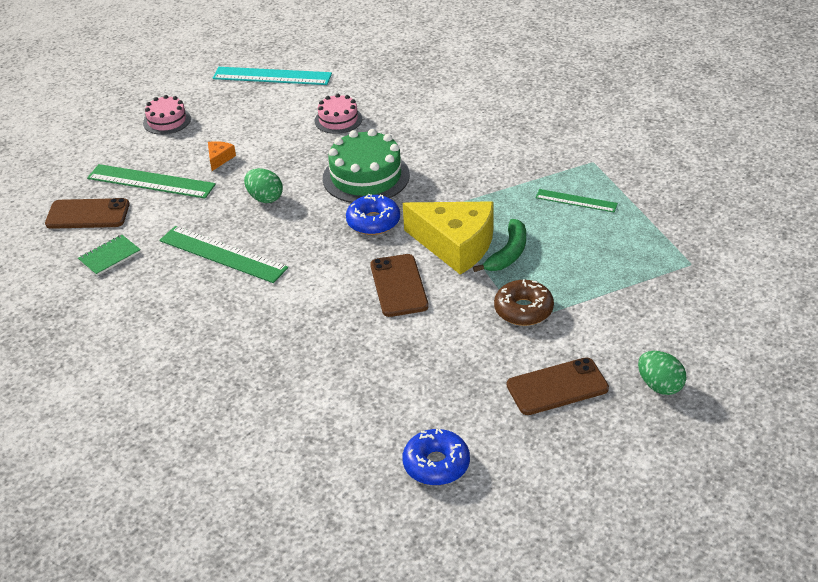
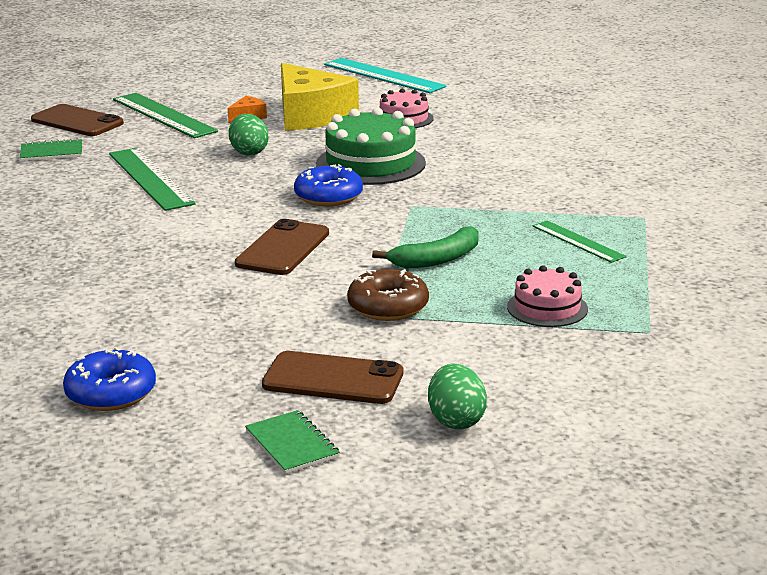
camera: 30 degrees right, 15 degrees down
pink cake [143,95,191,135] -> pink cake moved to [507,265,588,327]
yellow cheese [403,201,493,275] -> yellow cheese moved to [281,63,359,131]
none -> green notebook [245,410,340,474]

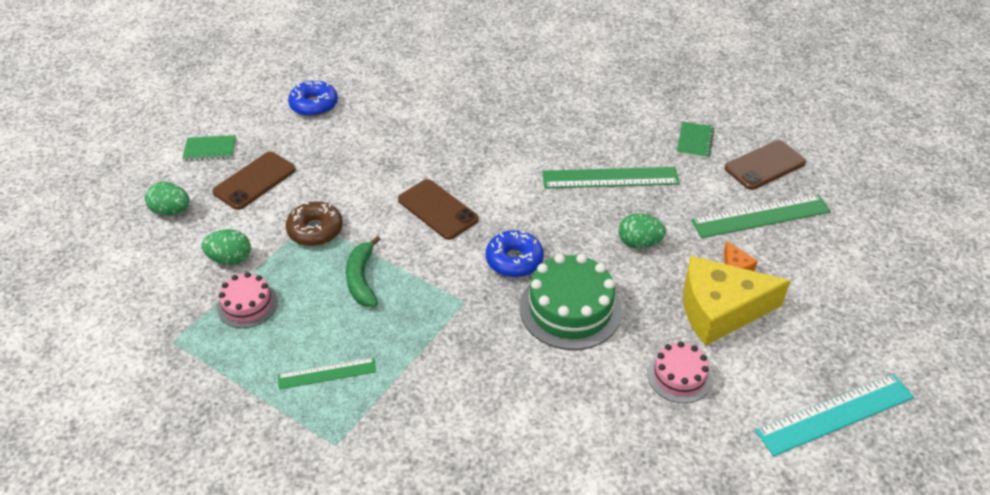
camera: 115 degrees right, 20 degrees up
none -> green egg [201,229,251,265]

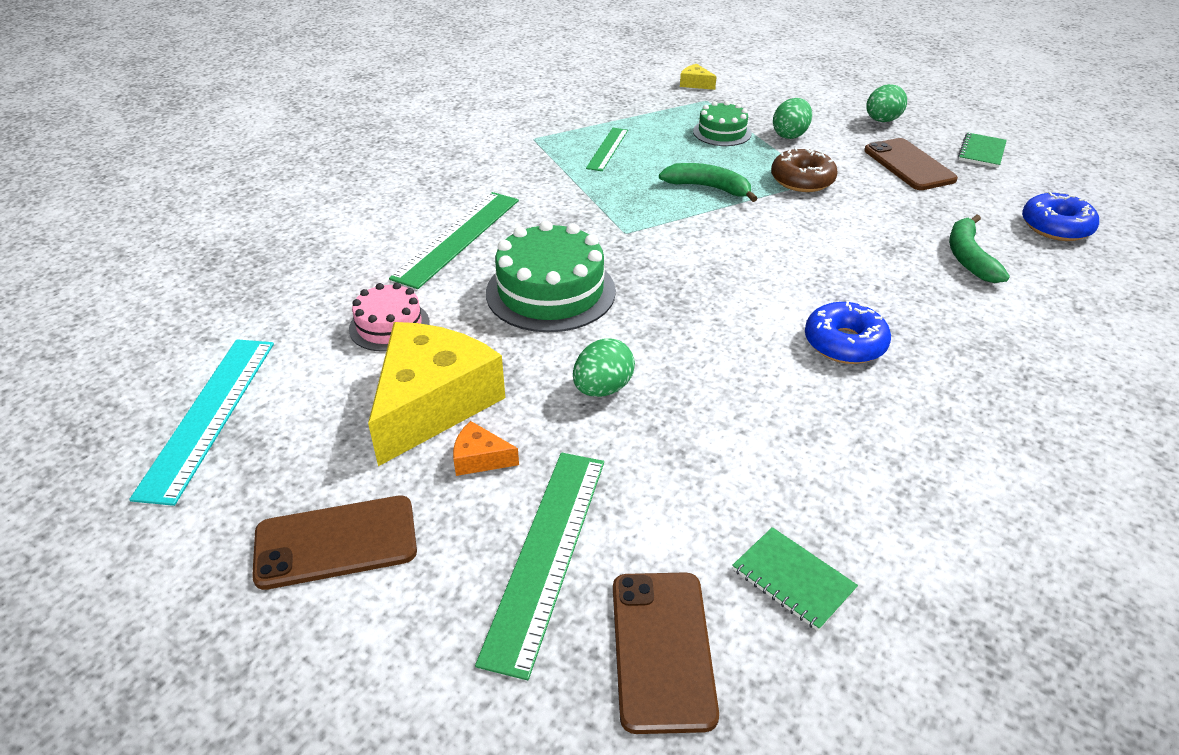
camera: 120 degrees right, 5 degrees down
pink cake [217,272,278,328] -> green cake [693,101,752,146]
brown phone [398,179,479,240] -> brown phone moved to [252,495,417,590]
blue donut [486,230,544,277] -> blue donut moved to [805,301,891,364]
green ruler [542,167,680,188] -> green ruler moved to [389,192,519,289]
none -> yellow cheese [680,64,717,90]
none -> green banana [949,215,1010,283]

